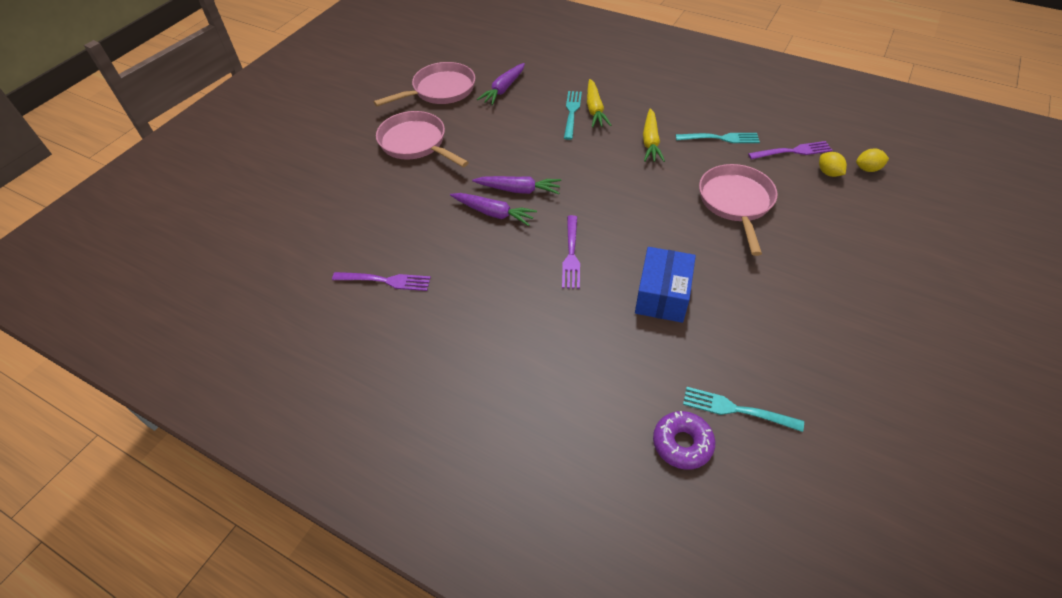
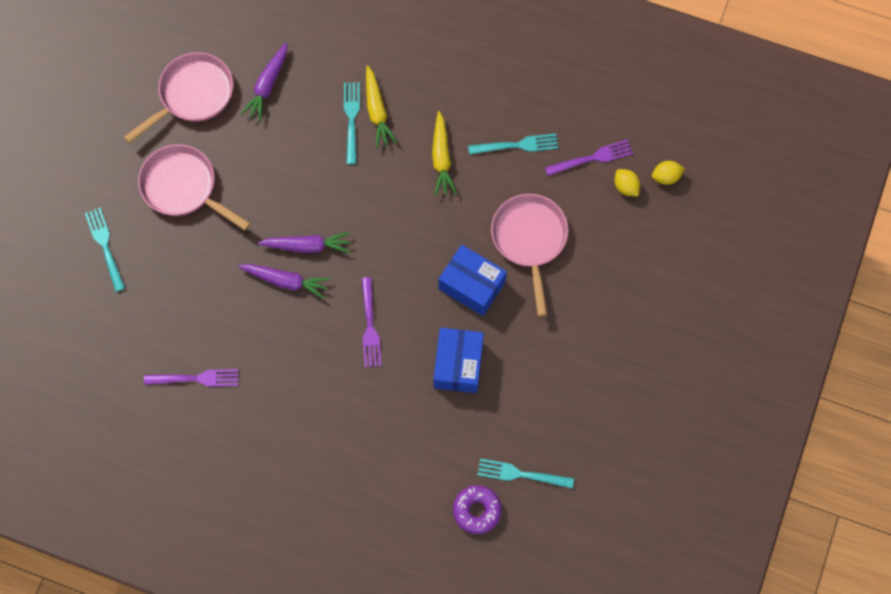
camera: 10 degrees left, 20 degrees up
none -> turquoise fork [85,208,125,292]
none -> blue box [438,245,507,316]

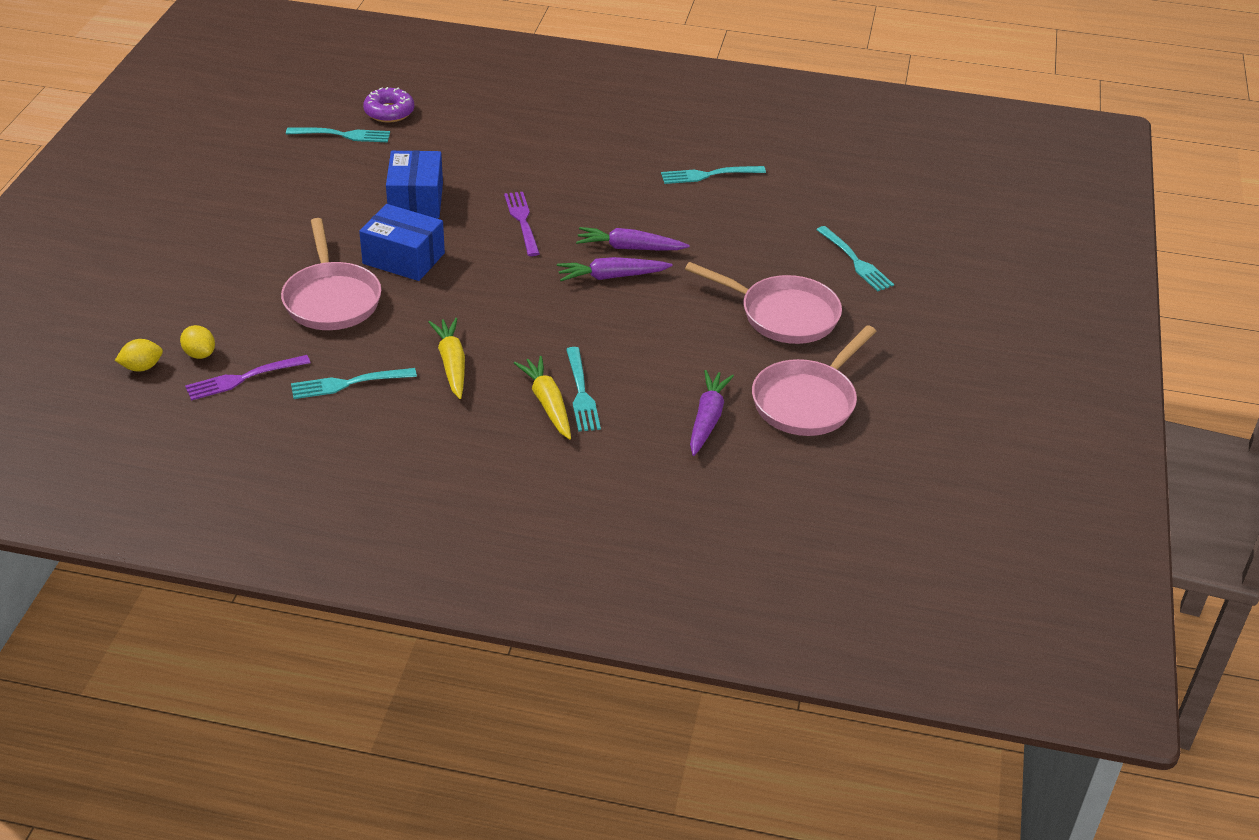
camera: 170 degrees right, 30 degrees down
purple fork [144,369,238,387] -> turquoise fork [661,166,766,184]

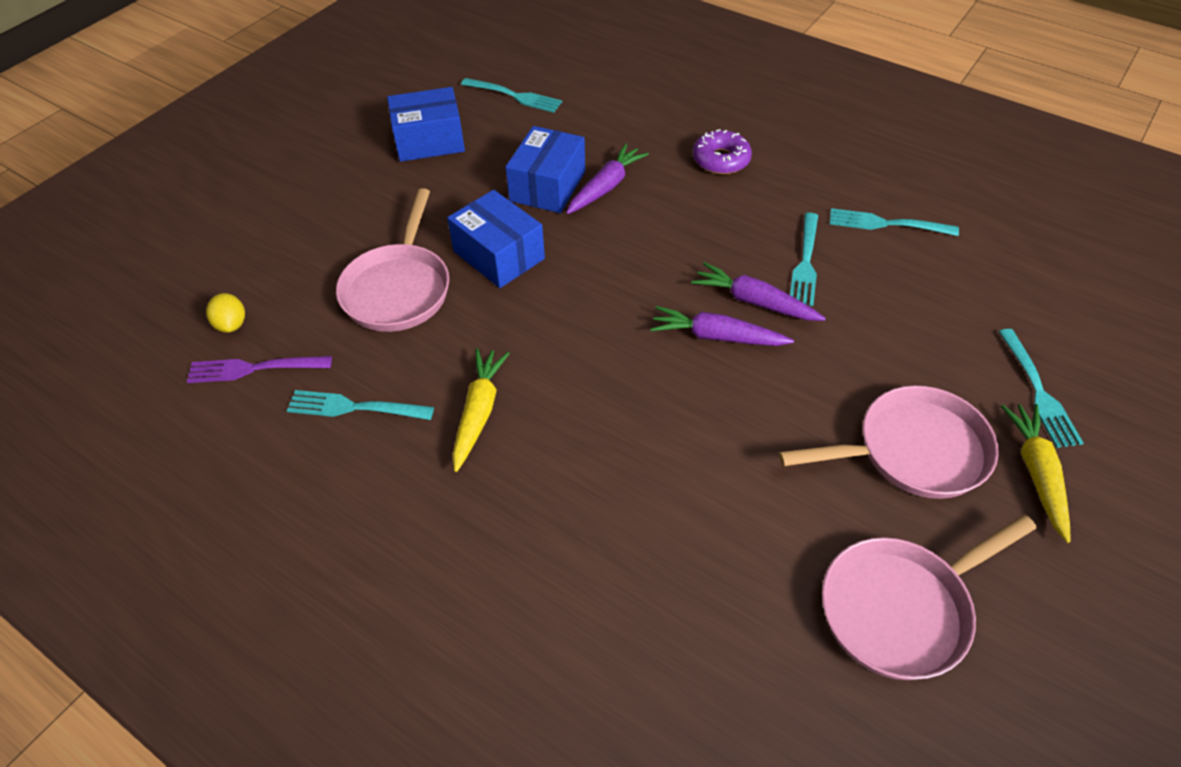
camera: 25 degrees right, 10 degrees up
yellow lemon [115,339,163,371] -> none
purple donut [363,87,414,123] -> purple donut moved to [693,129,752,174]
purple fork [504,192,540,256] -> none
yellow carrot [514,356,571,439] -> yellow carrot moved to [1001,404,1071,543]
turquoise fork [566,347,601,432] -> turquoise fork moved to [790,213,818,306]
pink pan [685,262,842,344] -> pink pan turned 60 degrees counterclockwise [779,385,999,499]
purple carrot [690,370,734,456] -> purple carrot moved to [566,144,649,214]
none -> blue box [387,87,465,162]

